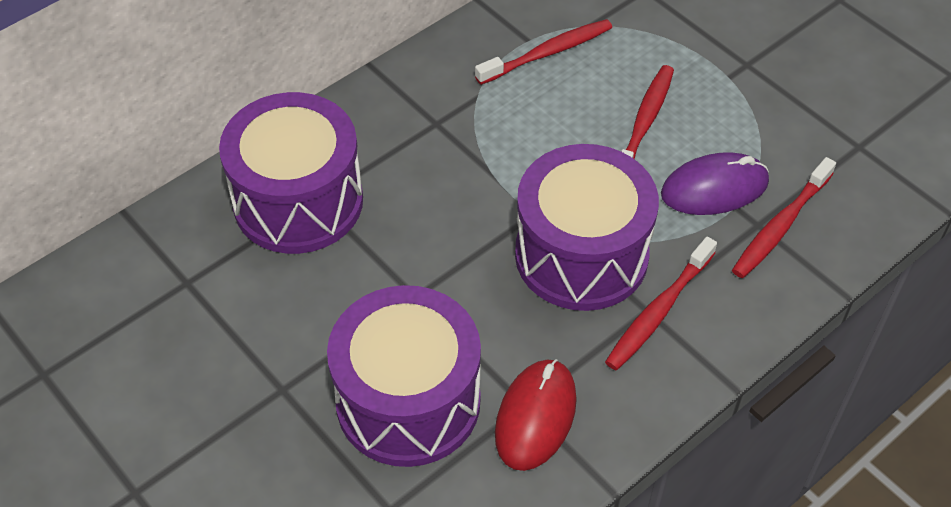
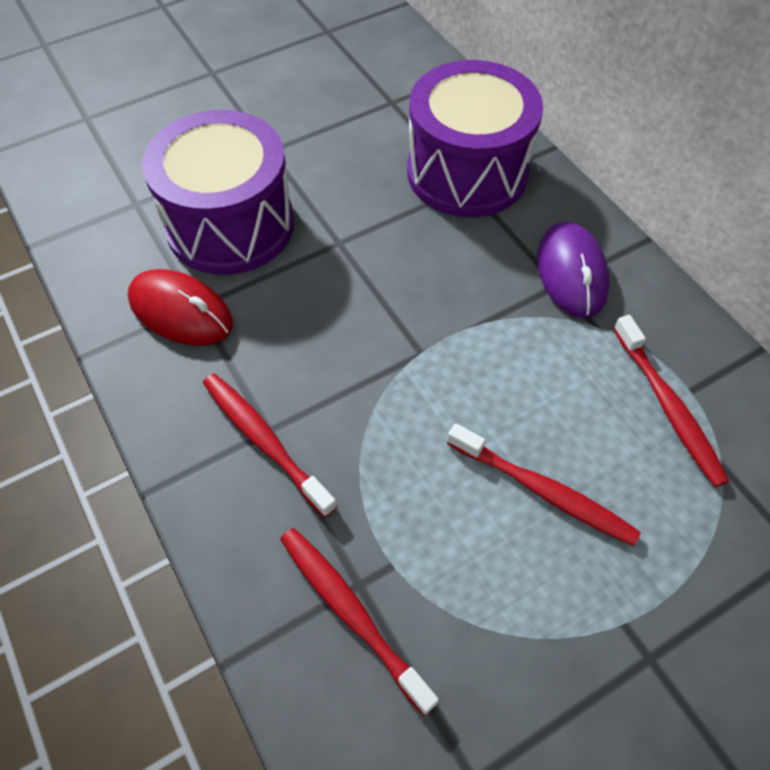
camera: 100 degrees right, 5 degrees up
purple drum [515,144,659,311] -> none
purple mouse [661,152,769,215] -> purple mouse moved to [537,221,610,318]

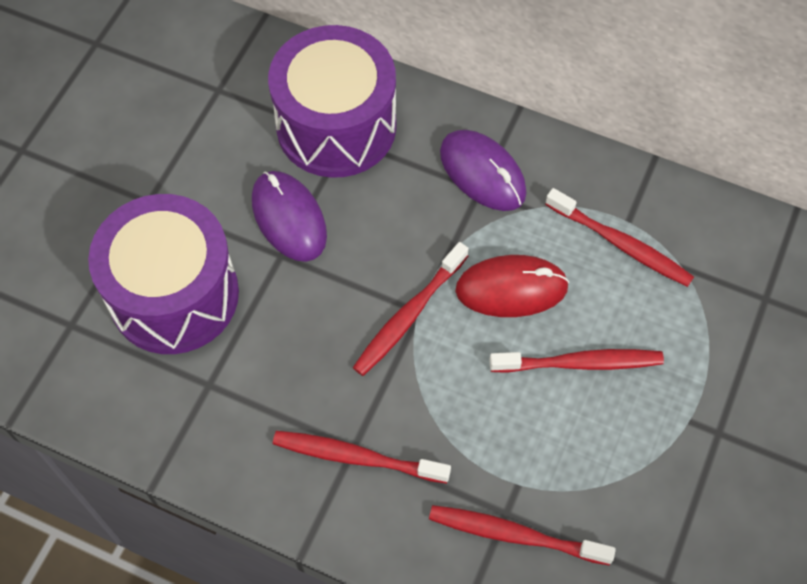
camera: 35 degrees left, 5 degrees up
red mouse [128,269,233,346] -> red mouse moved to [455,255,569,317]
none -> purple mouse [252,171,327,262]
none -> red toothbrush [353,242,469,376]

